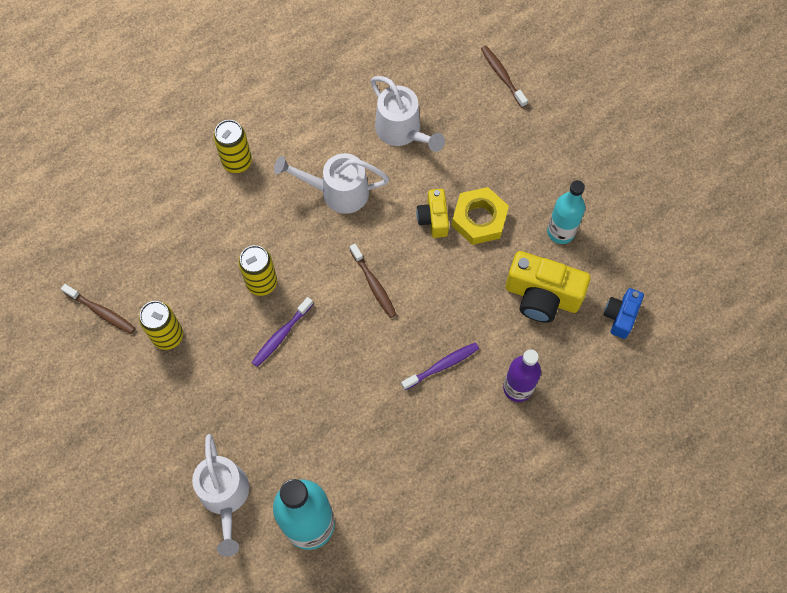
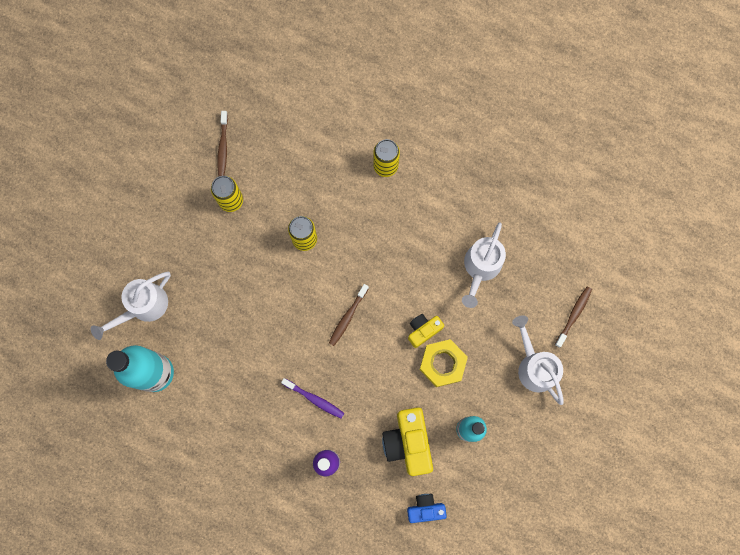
camera: 60 degrees right, 10 degrees up
purple toothbrush [252,297,313,367] -> none
white watering can [274,153,389,214] -> white watering can moved to [512,315,564,405]

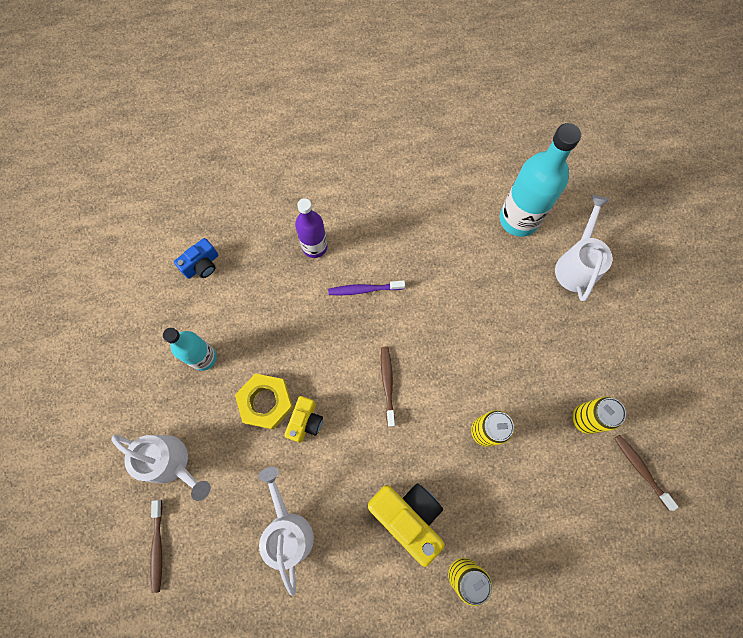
camera: 145 degrees right, 5 degrees down
yellow camera [382,407,433,476] -> yellow camera moved to [368,483,445,567]

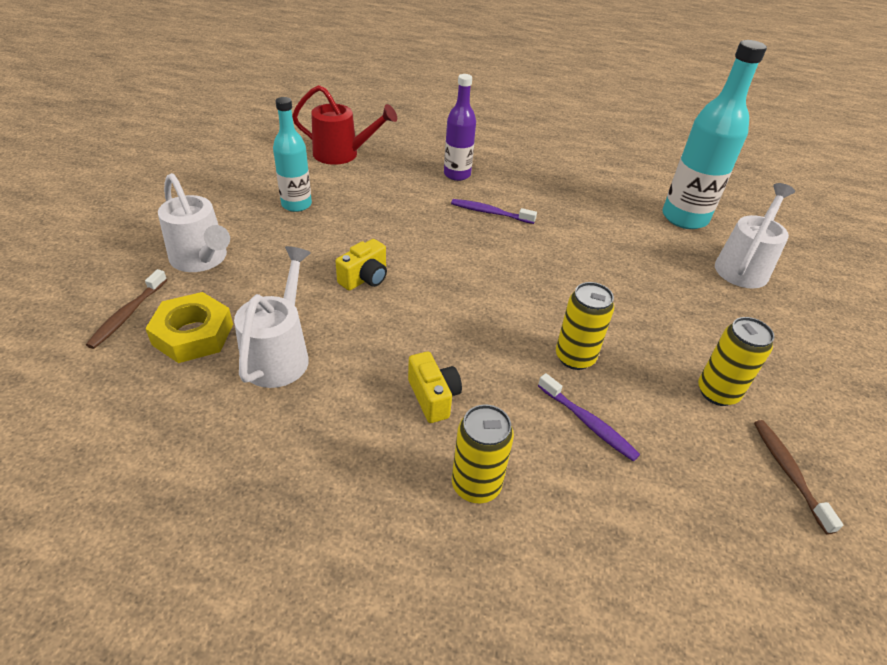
camera: 20 degrees right, 30 degrees down
blue camera [174,238,218,279] -> red watering can [292,85,397,165]
yellow nut [235,373,293,430] -> yellow nut moved to [145,292,233,363]
yellow camera [368,483,445,567] -> yellow camera [408,352,462,423], size x0.58
brown toothbrush [381,347,395,427] -> none
none -> purple toothbrush [538,373,640,462]

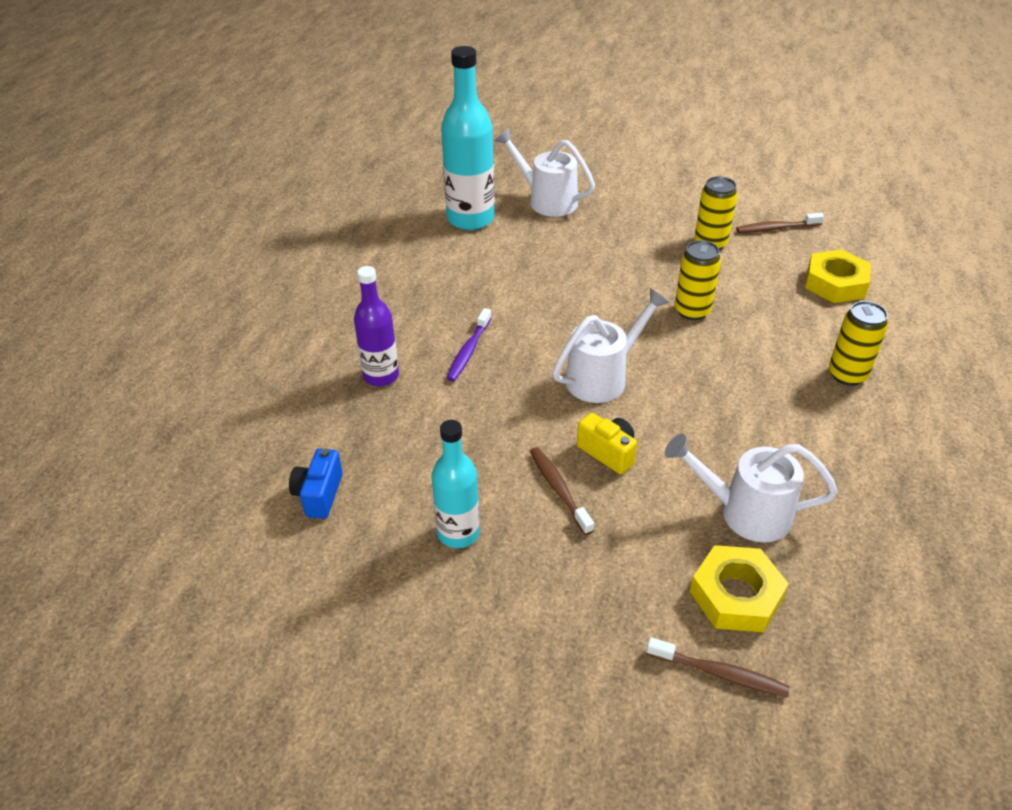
camera: 85 degrees left, 0 degrees up
white watering can [158,173,230,272] -> white watering can moved to [553,288,669,403]
red watering can [292,85,397,165] -> blue camera [289,448,343,519]
yellow camera [408,352,462,423] -> none
purple toothbrush [538,373,640,462] -> none
none -> brown toothbrush [530,447,594,535]
none -> yellow nut [805,249,871,303]

